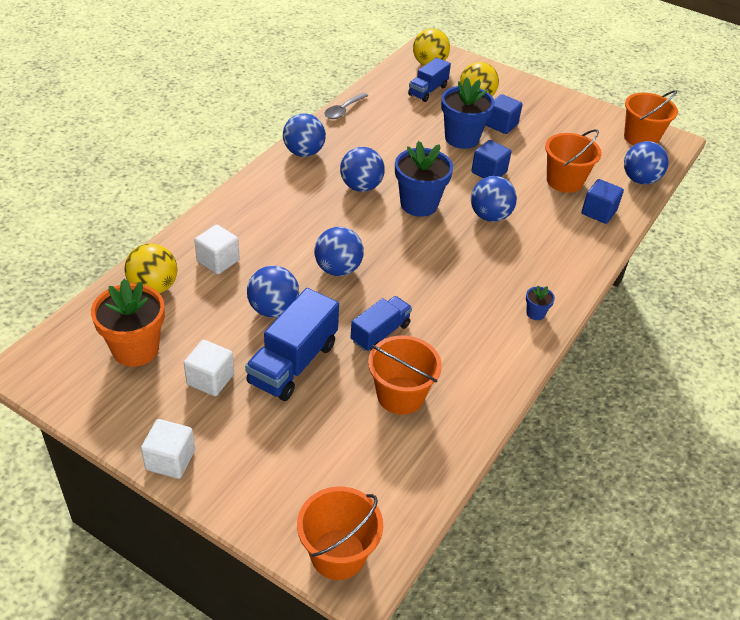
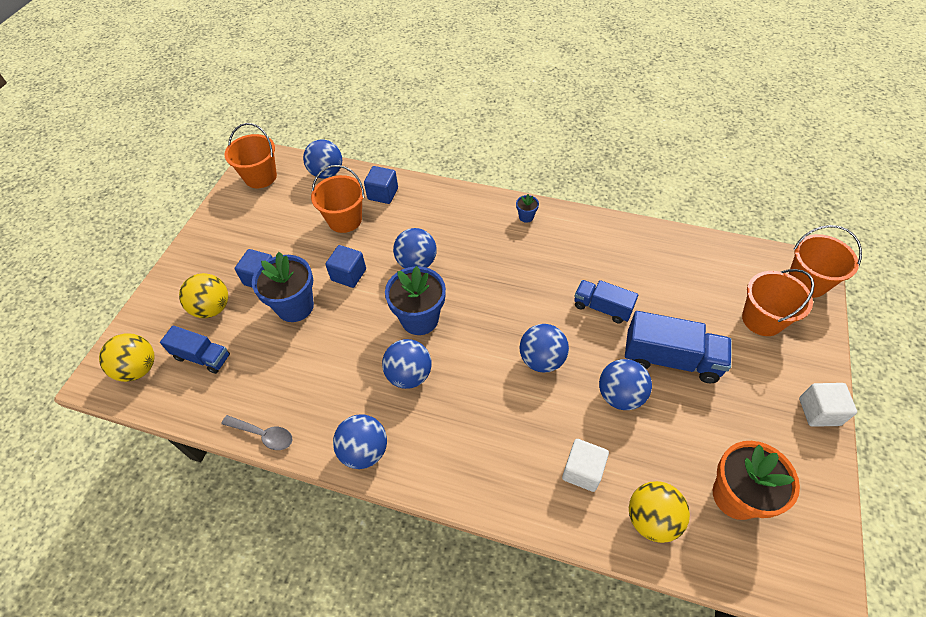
camera: 100 degrees left, 10 degrees up
white cube [184,340,234,396] -> none
orange bucket [368,335,442,415] -> orange bucket moved to [742,269,815,336]

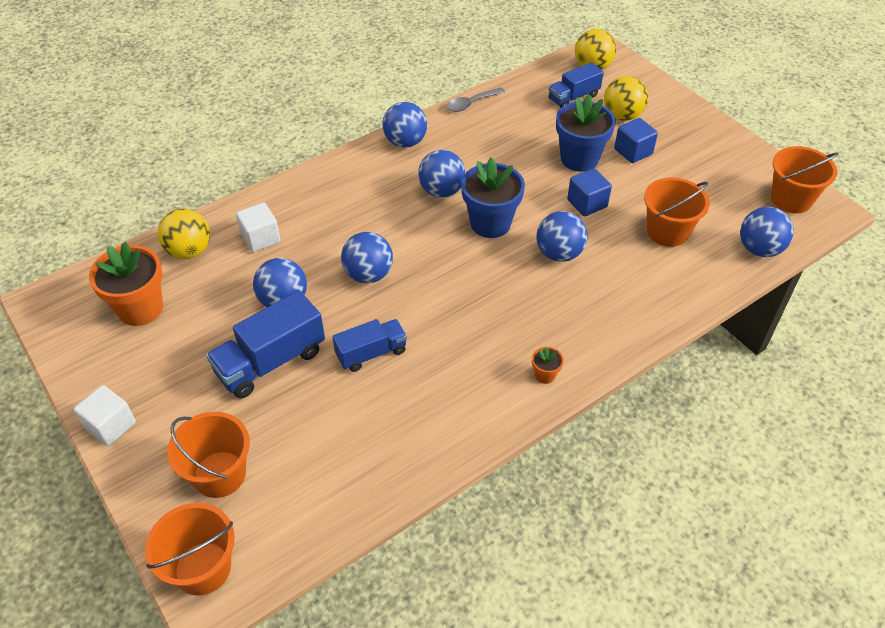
camera: 125 degrees right, 5 degrees down
blue cube [364,166,398,204] -> none
blue flower pot [516,194,539,223] -> orange flower pot [532,347,564,384]

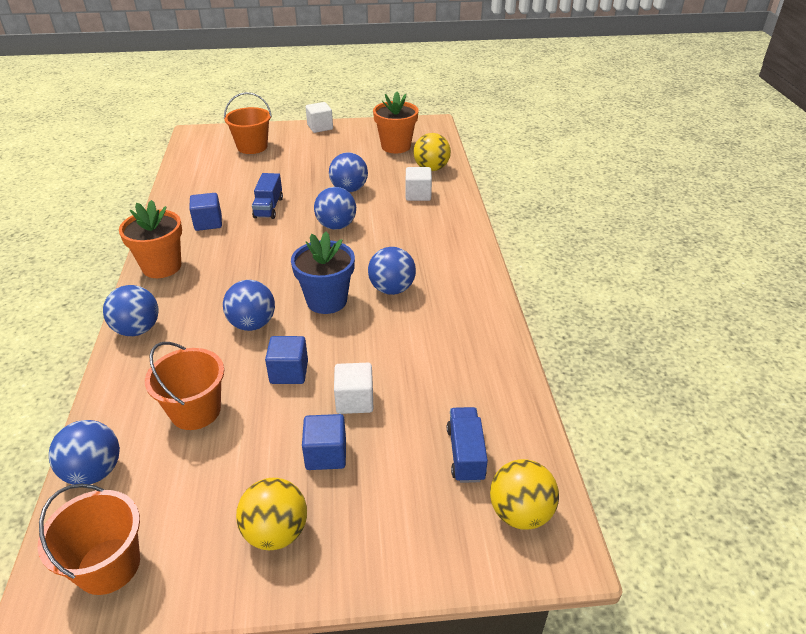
camera: 120 degrees right, 10 degrees down
orange bucket [145,503,235,596] -> none
blue truck [206,291,325,398] -> none
blue ball [382,102,427,148] -> blue ball moved to [103,285,159,336]
grey spoon [446,88,505,112] -> none
orange flower pot [532,347,564,384] -> orange flower pot [119,200,182,278], size x2.26
blue flower pot [556,94,616,172] -> white cube [334,363,374,414]
yellow ball [604,76,648,121] -> yellow ball moved to [236,478,307,550]
none -> blue cube [189,193,222,231]

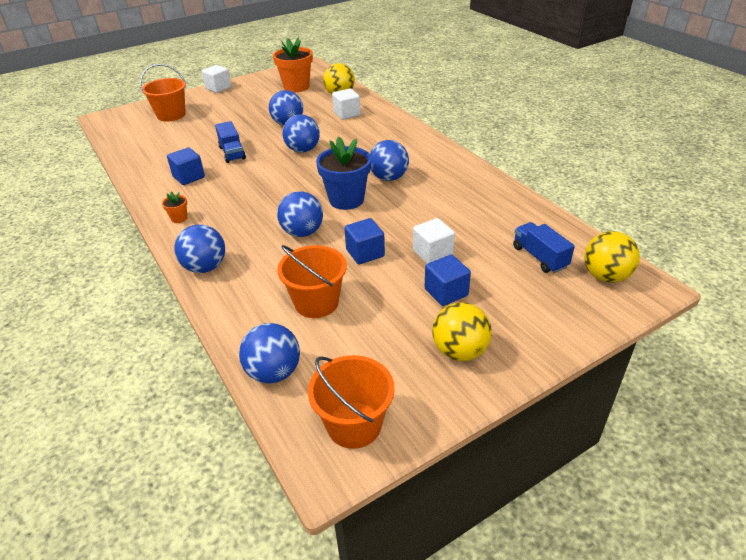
camera: 25 degrees left, 0 degrees up
orange flower pot [119,200,182,278] -> orange flower pot [162,192,187,223], size x0.44

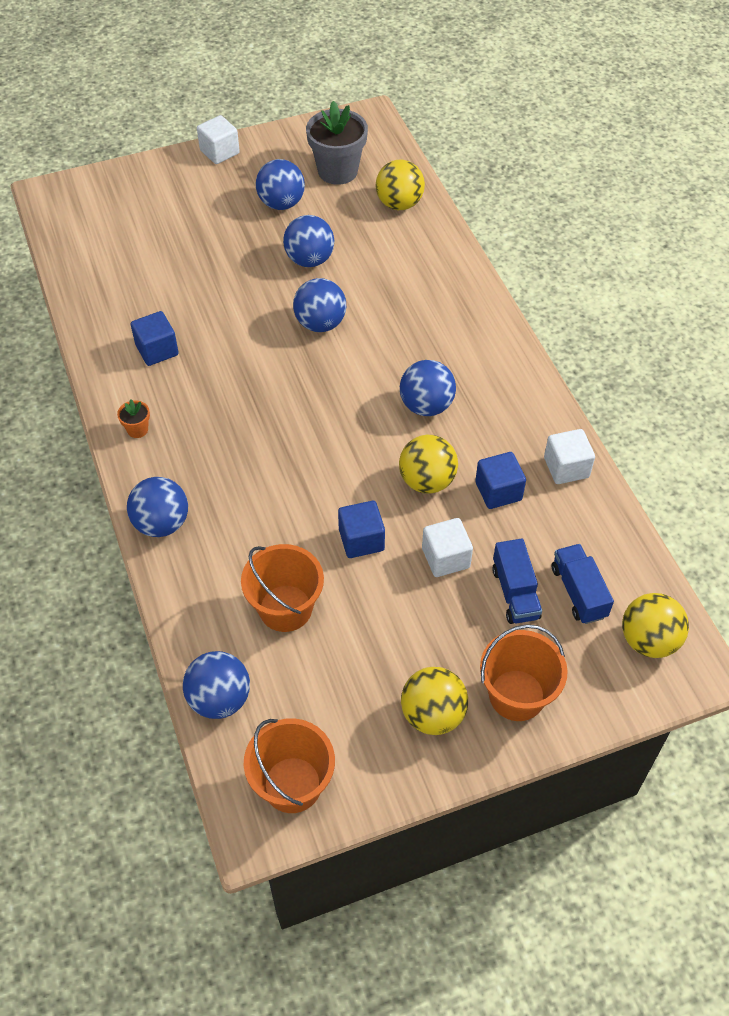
camera: 10 degrees right, 15 degrees up
orange bucket [140,64,186,122] -> orange bucket moved to [480,624,568,721]
blue truck [215,121,246,163] -> blue truck moved to [492,539,542,624]
orange flower pot [273,37,313,92] -> grey flower pot [306,101,368,185]
blue ball [277,191,323,237] -> blue ball moved to [256,159,305,210]
blue flower pot [316,137,371,210] -> none
white cube [332,88,361,120] -> white cube moved to [544,429,595,484]
blue cube [425,254,471,306] -> blue cube moved to [475,452,526,509]
none -> yellow ball [399,435,458,494]

